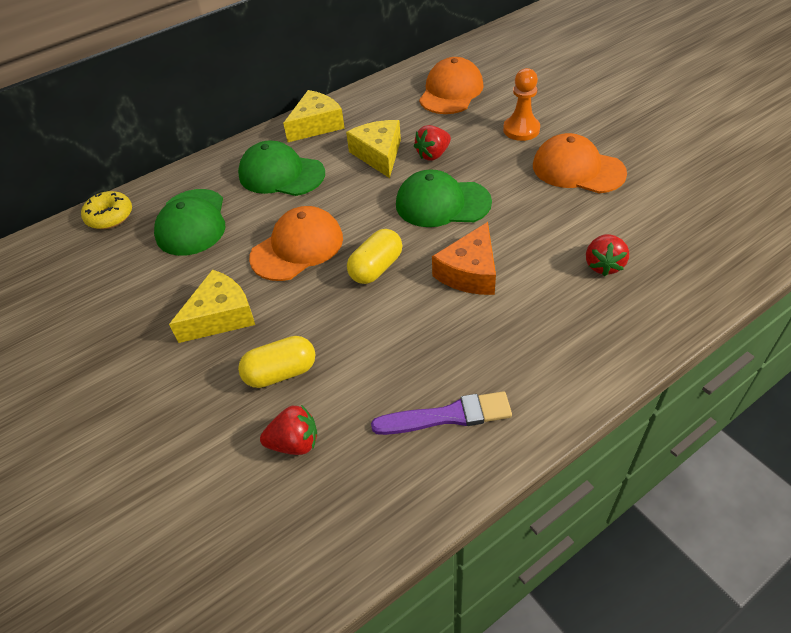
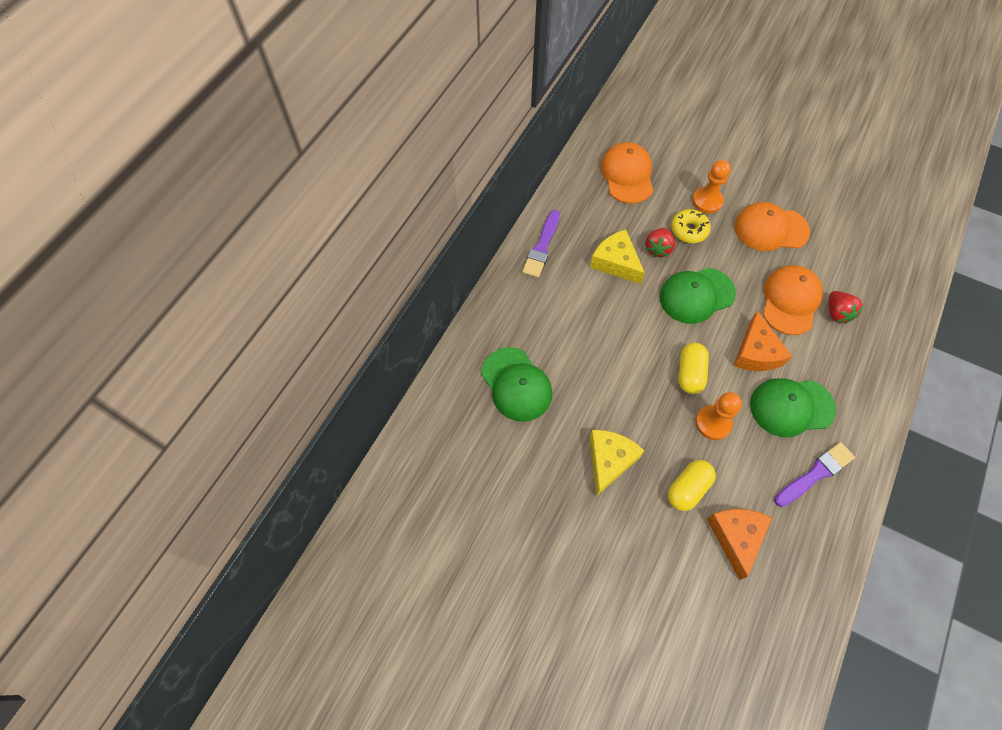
camera: 30 degrees left, 15 degrees up
yellow donut [81,191,132,229] -> yellow donut moved to [671,209,711,243]
green cap [238,141,325,196] -> green cap moved to [750,378,836,437]
orange cap [249,206,343,281] -> orange cap moved to [763,265,823,335]
red strawberry [260,405,317,455] -> orange cheese [707,509,772,580]
yellow cheese [283,90,345,142] -> purple brush [522,210,560,278]
none -> orange pawn [695,392,742,440]

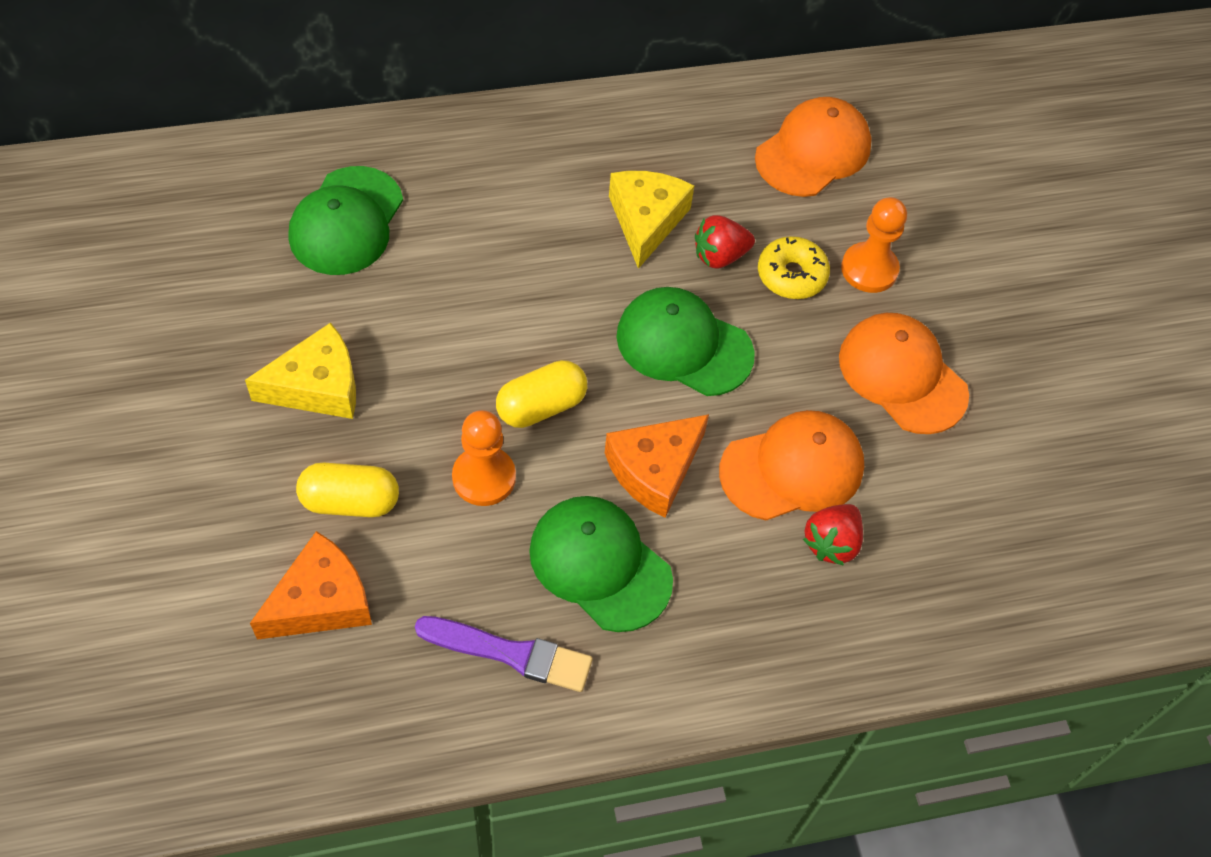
camera: 45 degrees right, 5 degrees down
purple brush [522,210,560,278] -> none

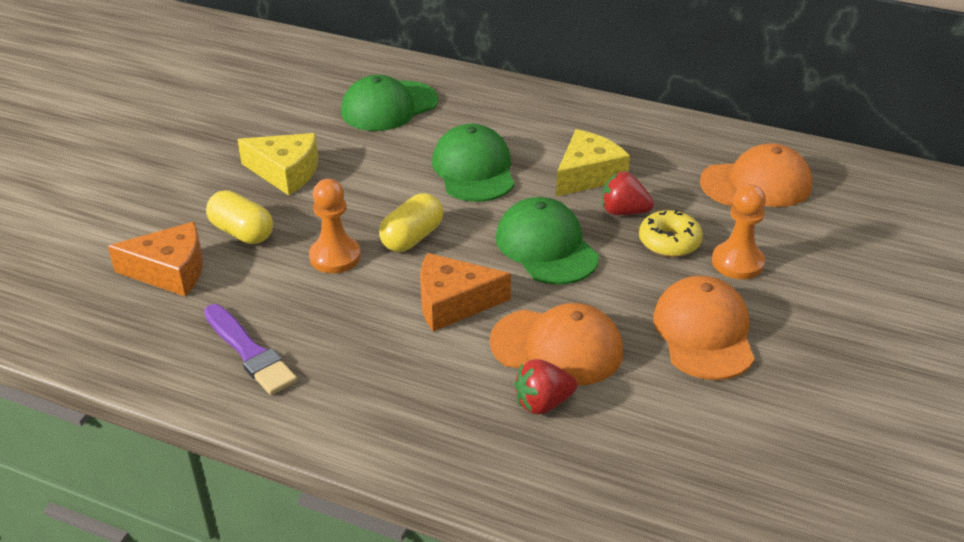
camera: 40 degrees right, 20 degrees down
yellow capsule [496,360,587,428] -> yellow capsule turned 60 degrees counterclockwise [379,193,443,252]
green cap [529,496,673,632] -> green cap moved to [432,124,515,202]

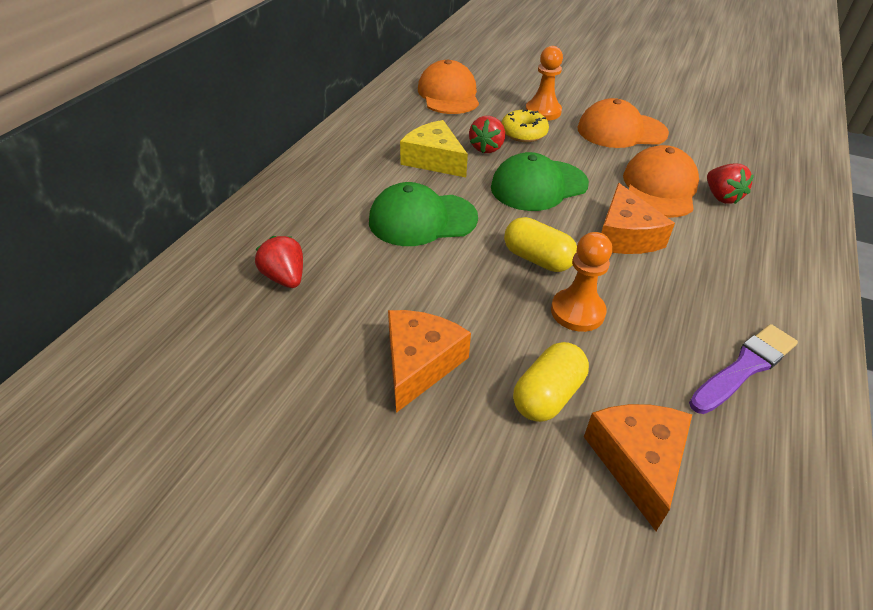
camera: 90 degrees left, 5 degrees up
yellow cheese [237,133,318,195] -> orange cheese [388,310,471,413]
green cap [341,75,438,131] -> red strawberry [255,236,303,288]

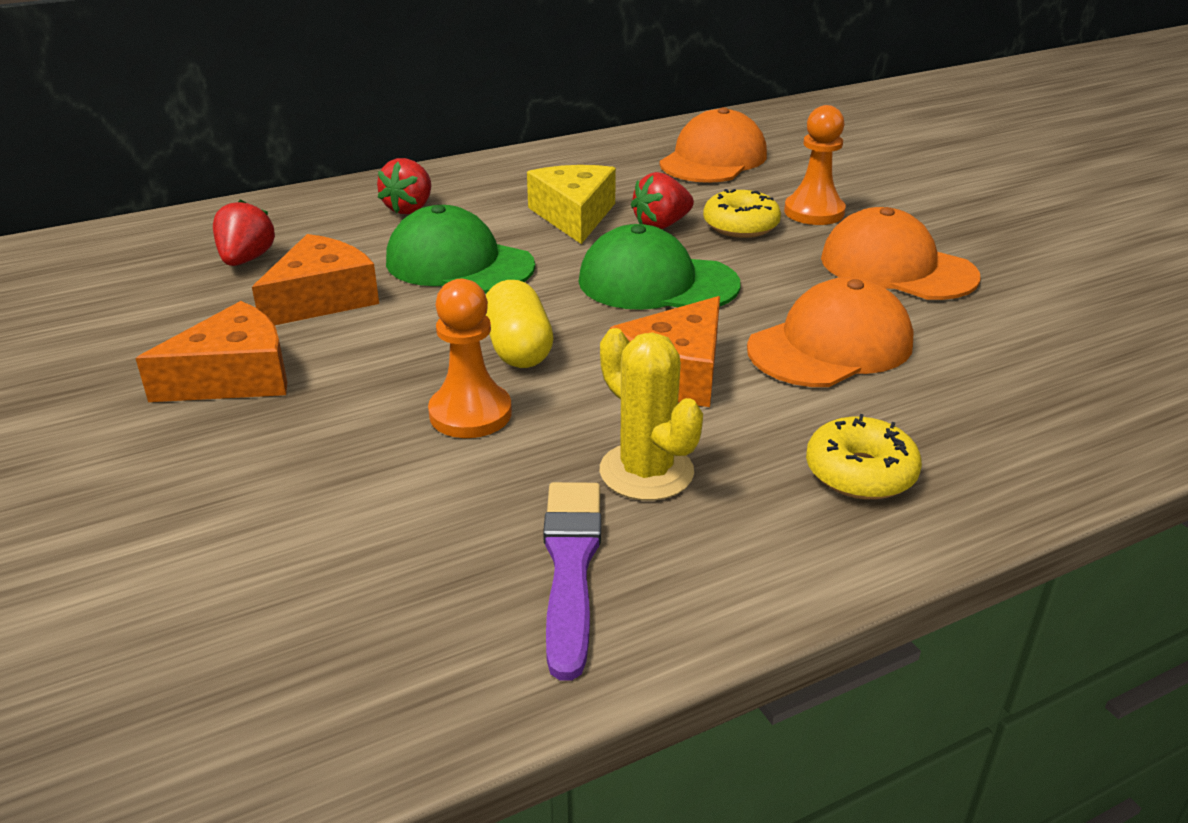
camera: 40 degrees right, 10 degrees down
yellow capsule [513,342,589,422] -> none
orange cheese [584,404,692,531] -> orange cheese moved to [252,234,379,325]
purple brush [689,324,798,414] -> purple brush turned 90 degrees counterclockwise [543,482,601,681]
red strawberry [707,164,754,204] -> red strawberry moved to [377,158,431,214]
none -> yellow cactus [600,328,703,501]
none -> yellow donut [806,414,922,500]

